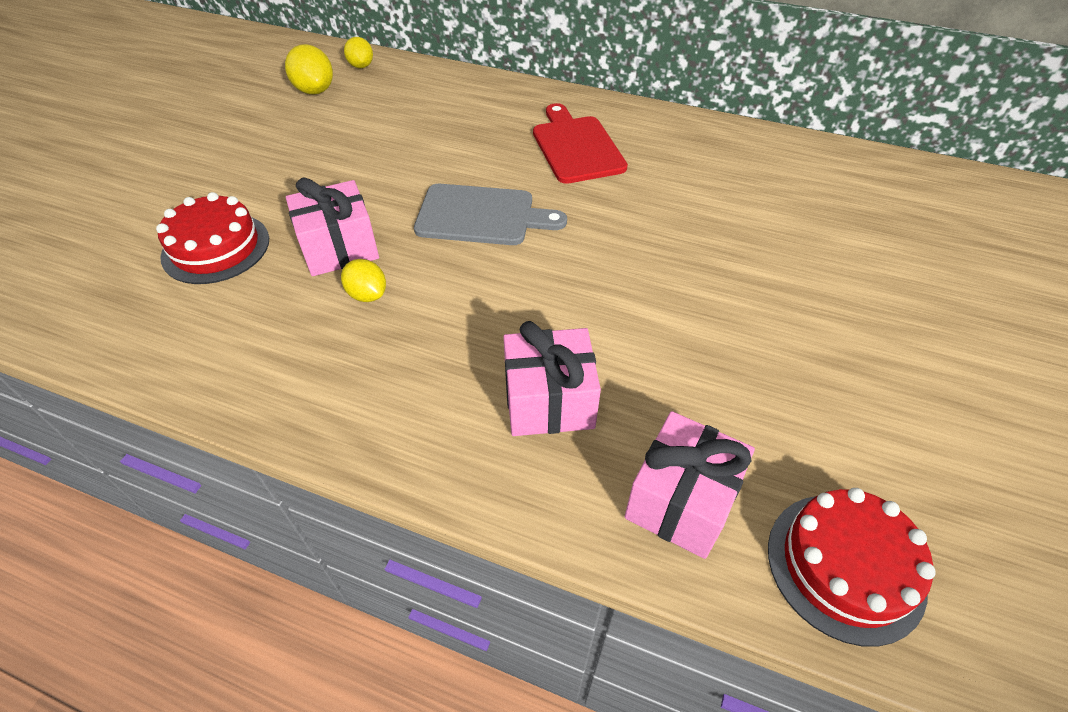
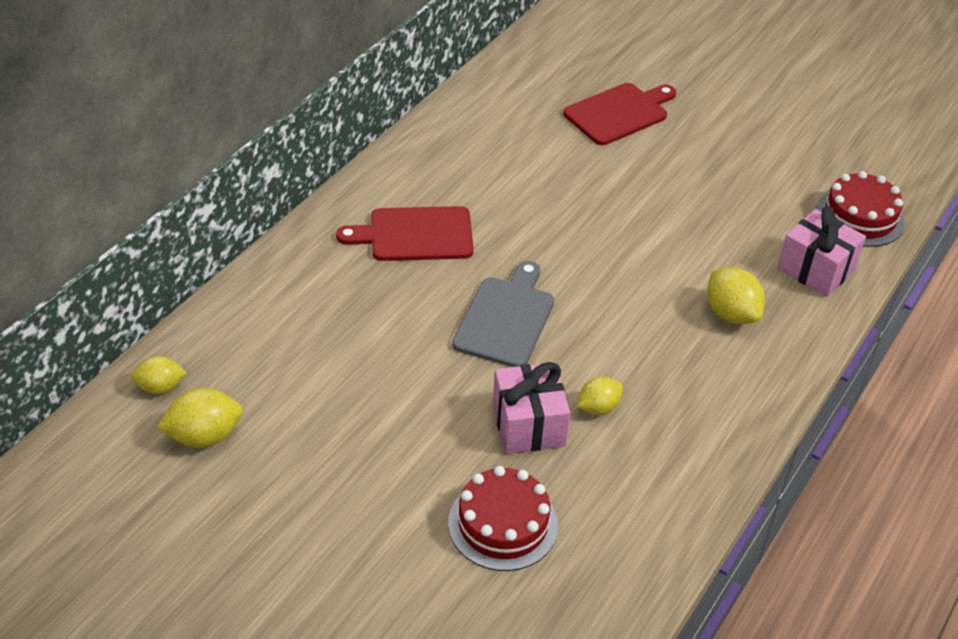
camera: 80 degrees left, 5 degrees down
pink gift [503,321,601,436] -> yellow lemon [707,268,765,324]
none -> red cutting board [563,83,676,145]

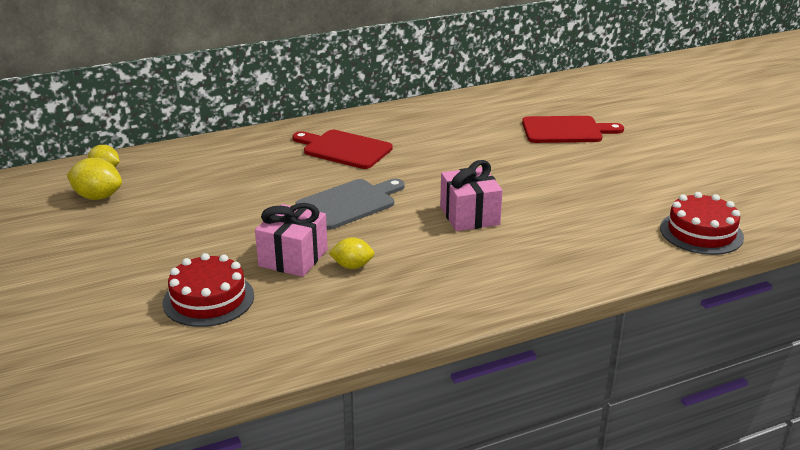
camera: 35 degrees right, 15 degrees down
yellow lemon [707,268,765,324] -> none
pink gift [777,206,866,297] -> pink gift moved to [440,160,503,231]

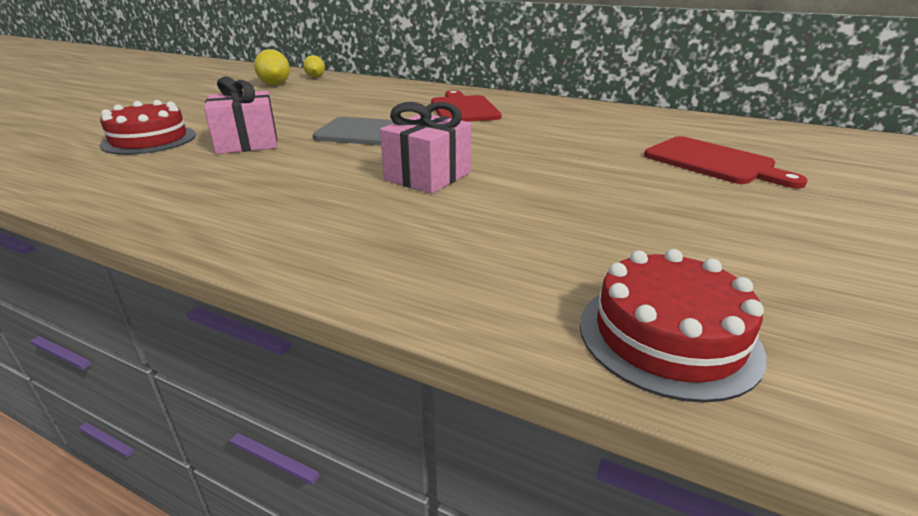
camera: 50 degrees right, 0 degrees up
yellow lemon [329,237,374,269] -> none

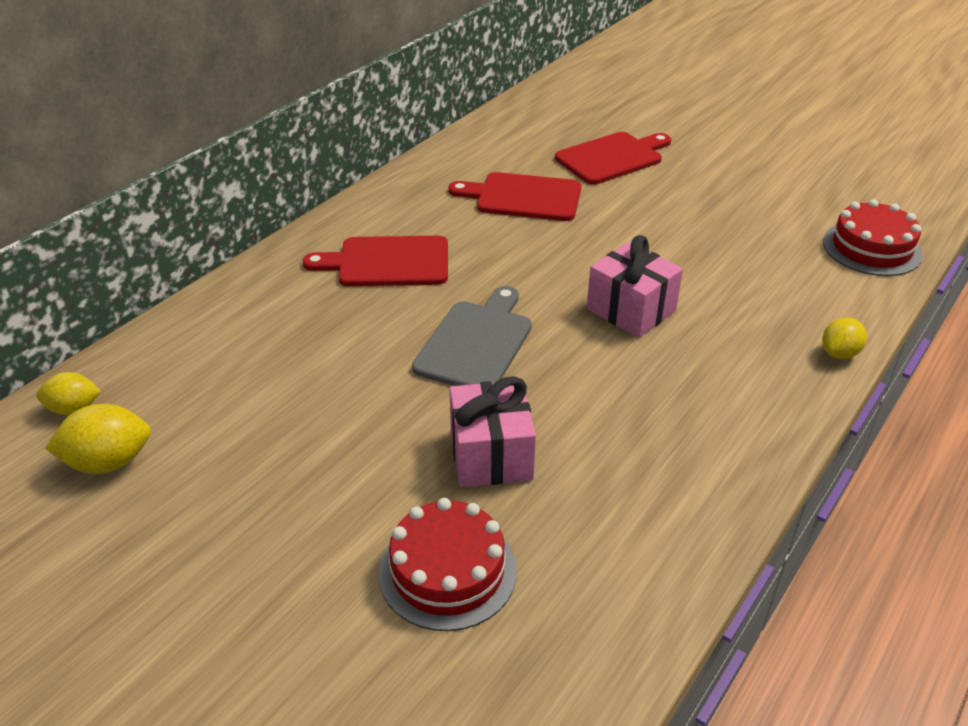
camera: 80 degrees left, 10 degrees up
none -> red cutting board [449,172,581,221]
none -> yellow lemon [822,317,867,359]

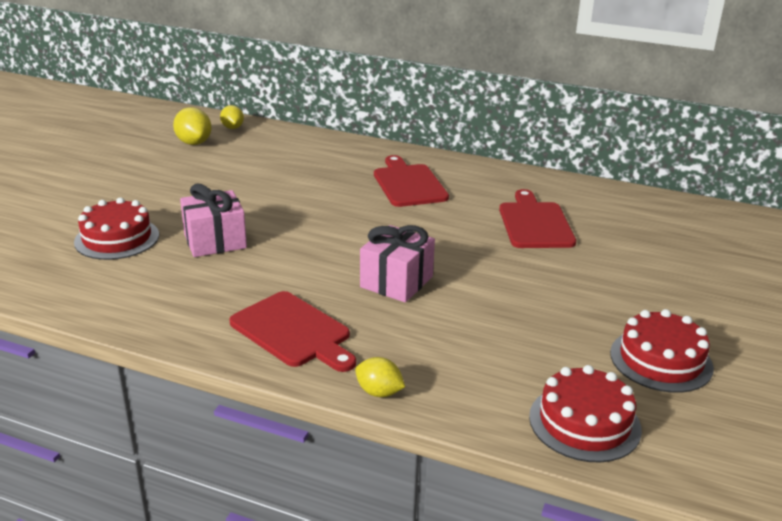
camera: 75 degrees right, 10 degrees down
grey cutting board [412,286,532,386] -> none
red cutting board [555,132,671,185] -> red cutting board moved to [229,291,356,372]
none -> red cake [610,309,714,393]

